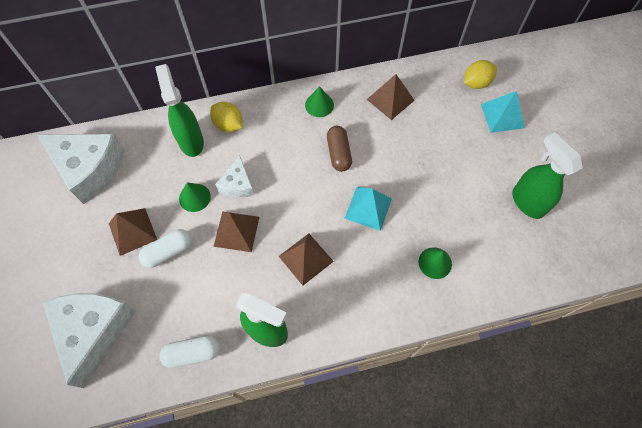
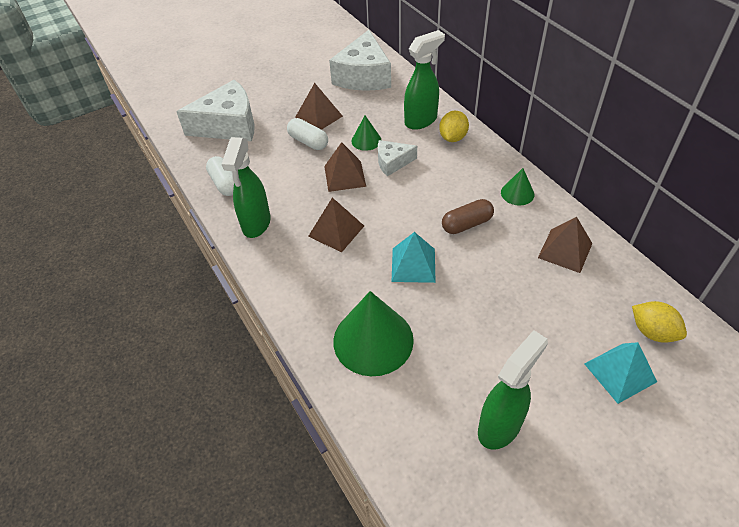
camera: 75 degrees right, 15 degrees down
green cone [419,247,452,279] -> green cone [333,291,414,376], size x2.02

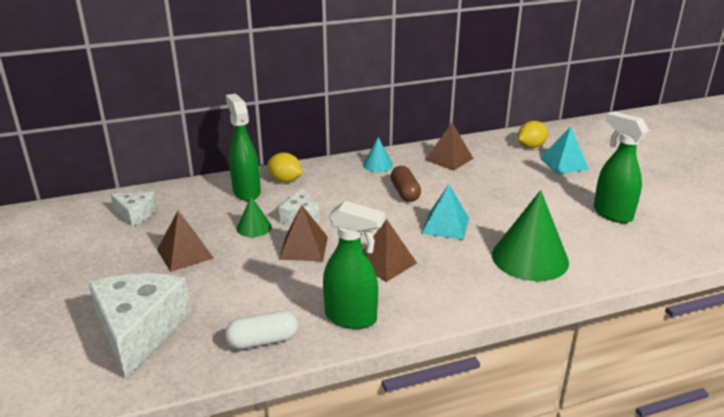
camera: 80 degrees left, 20 degrees down
white capsule [287,118,328,150] -> none
white cheese [329,30,391,91] -> white cheese [110,192,156,226], size x0.53
green cone [501,168,534,205] -> turquoise cone [363,137,393,172]

